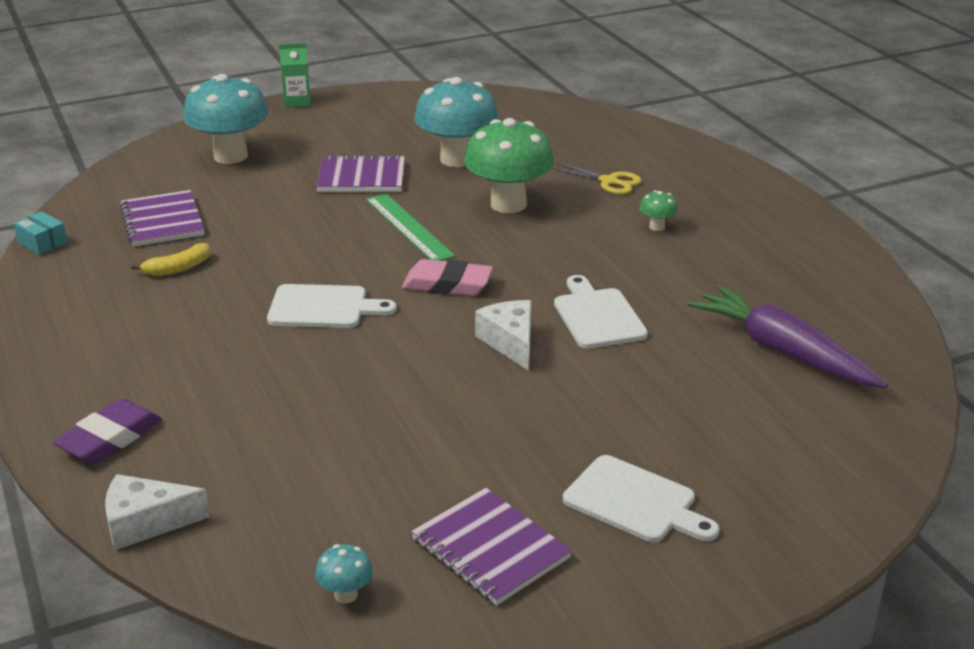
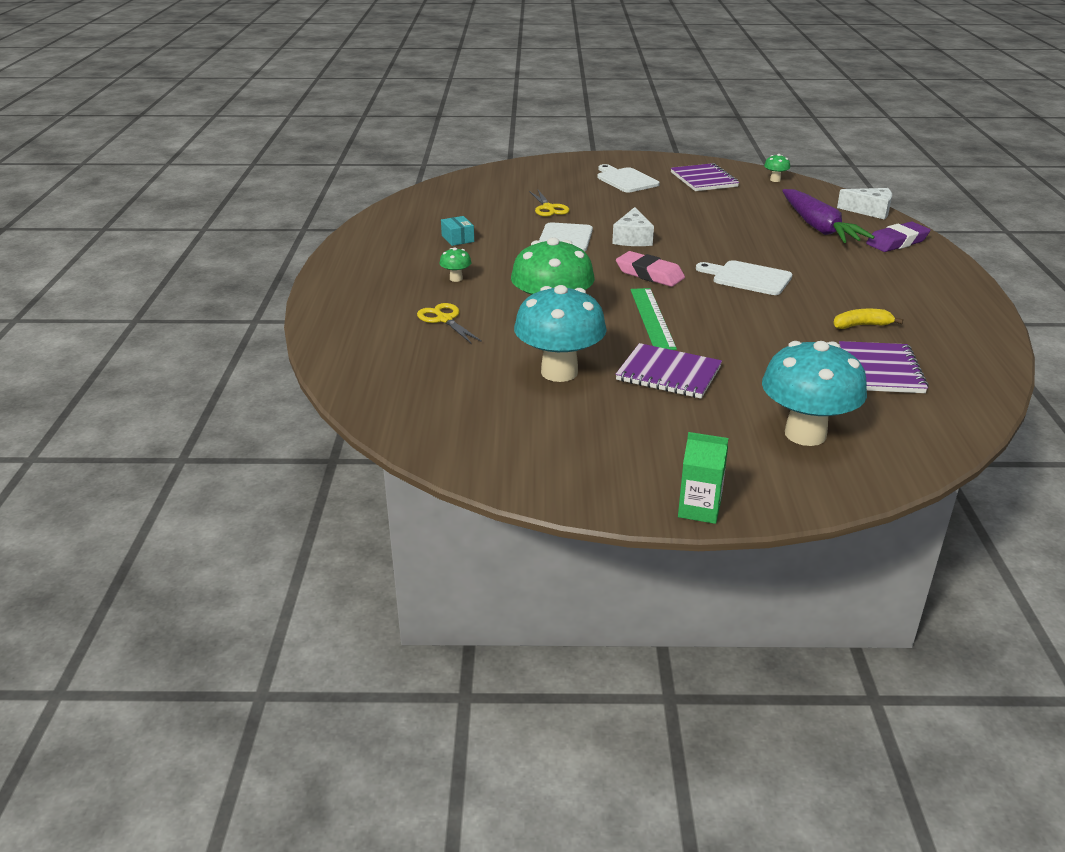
camera: 155 degrees left, 0 degrees up
turquoise box [14,211,67,255] -> turquoise box moved to [441,216,474,246]
turquoise mushroom [315,544,373,604] -> green mushroom [764,154,790,182]
purple carrot [688,285,888,388] -> purple carrot moved to [782,189,875,243]
none -> yellow scissors [529,190,570,217]

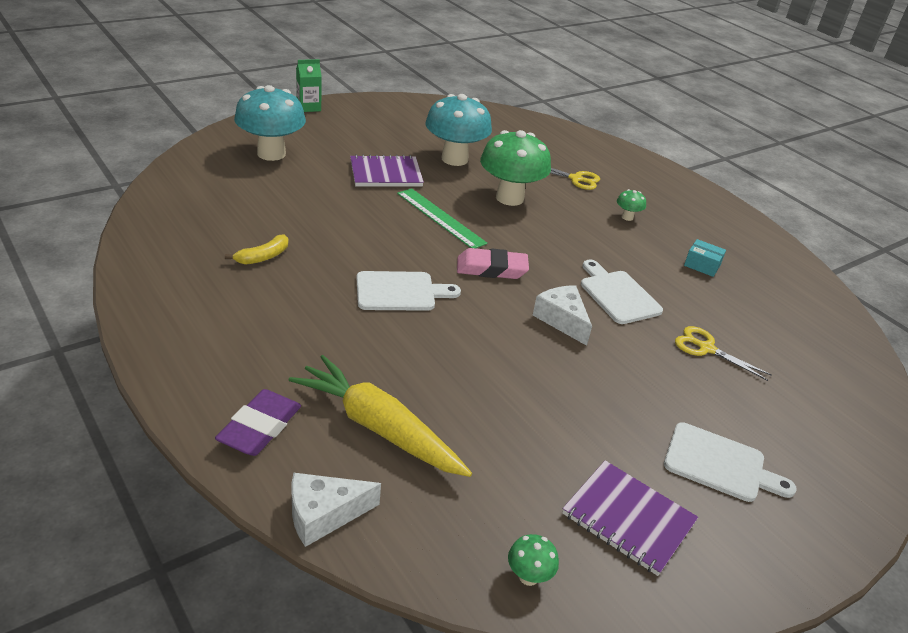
camera: 140 degrees right, 5 degrees up
purple carrot [782,189,875,243] -> yellow carrot [289,355,472,477]
purple notebook [839,341,928,393] -> none

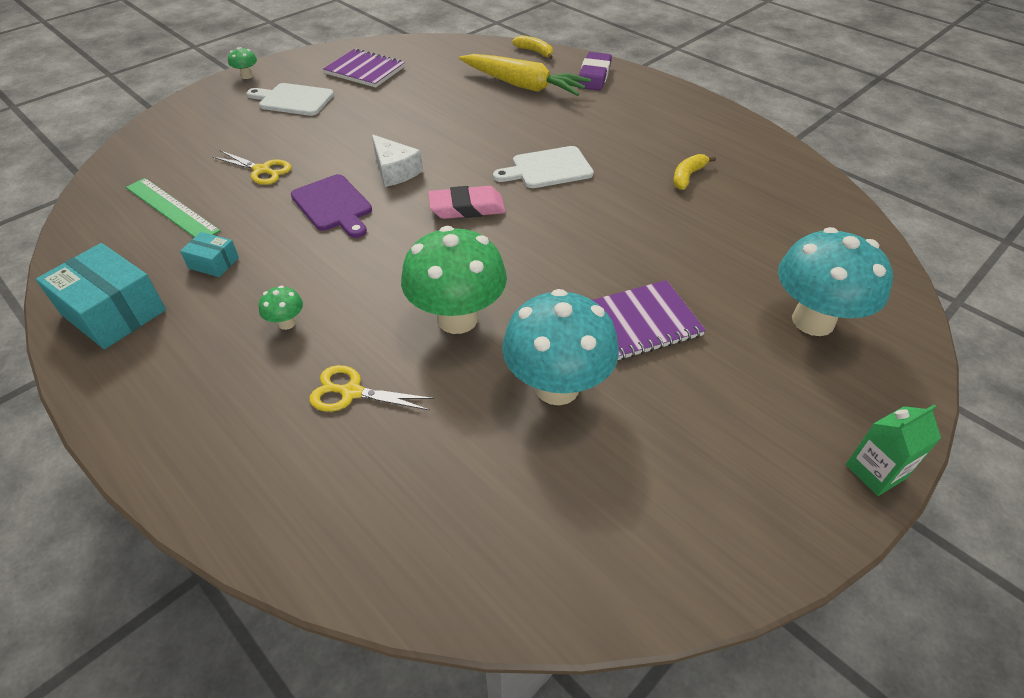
camera: 175 degrees right, 10 degrees up
white cheese [291,472,381,547] -> yellow banana [512,35,553,59]
green ruler [397,188,488,248] -> green ruler moved to [126,178,220,238]
green mushroom [508,534,559,586] -> green mushroom moved to [228,47,257,79]
white cutting board [581,260,663,324] -> purple cutting board [291,174,372,238]
none -> turquoise box [36,243,166,349]

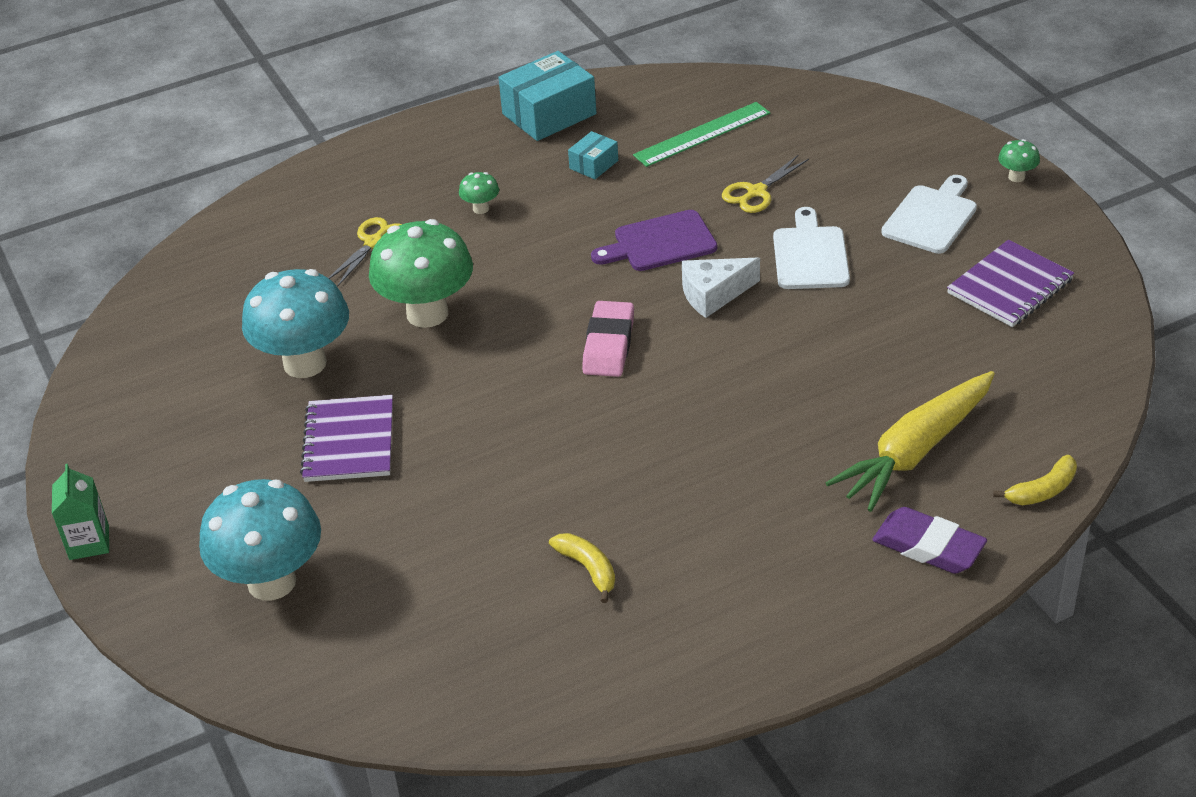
camera: 110 degrees right, 5 degrees down
white cutting board [493,146,594,188] -> white cutting board moved to [773,207,850,289]

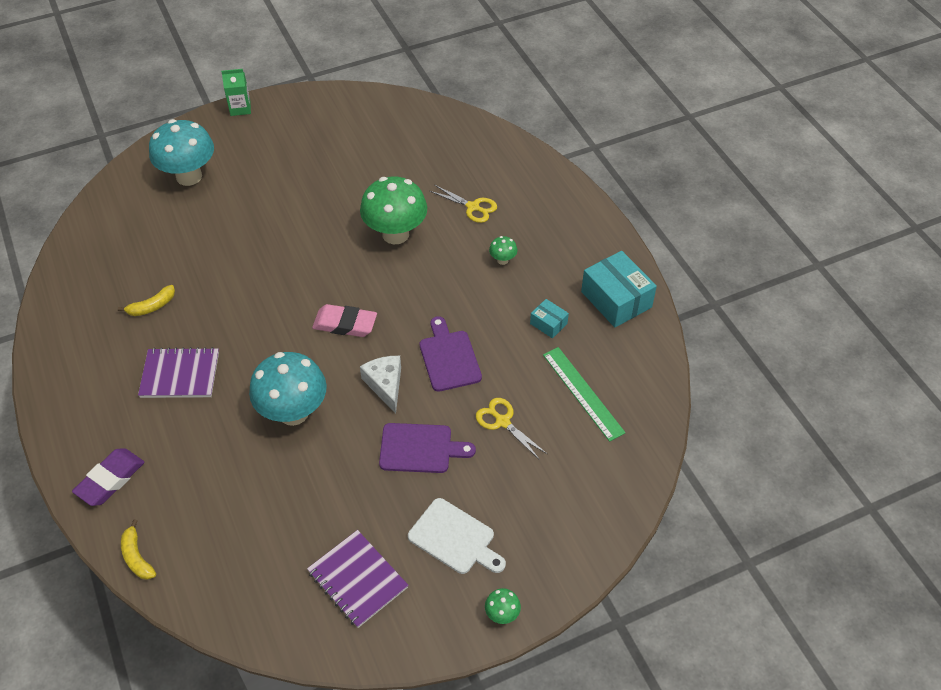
camera: 90 degrees right, 10 degrees up
turquoise mushroom [242,269,349,378] -> turquoise mushroom moved to [249,352,327,426]
purple notebook [300,395,393,482] -> purple notebook moved to [138,347,219,398]
white cutting board [773,207,850,289] -> purple cutting board [379,423,476,473]
yellow carrot [826,371,995,512] -> none

